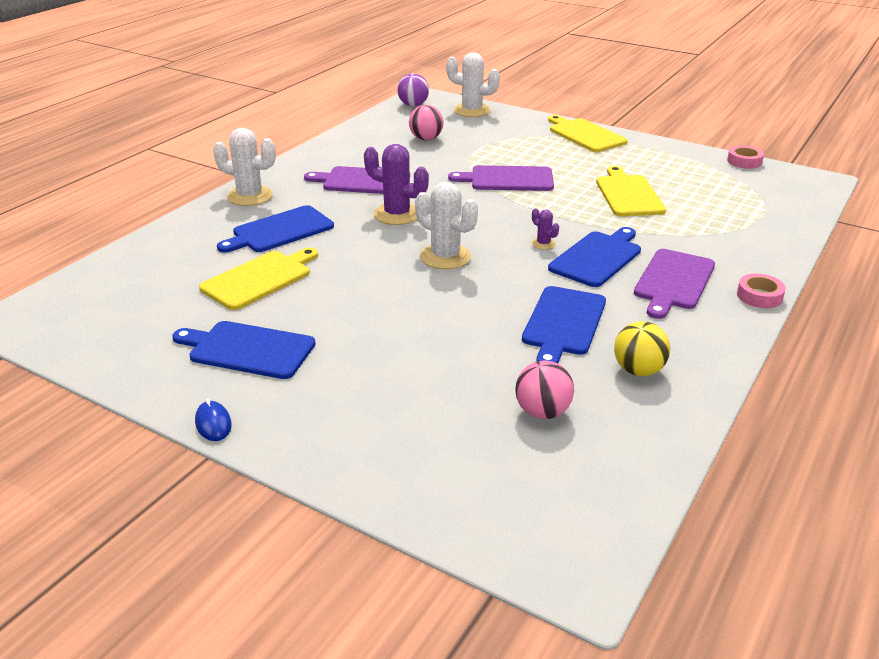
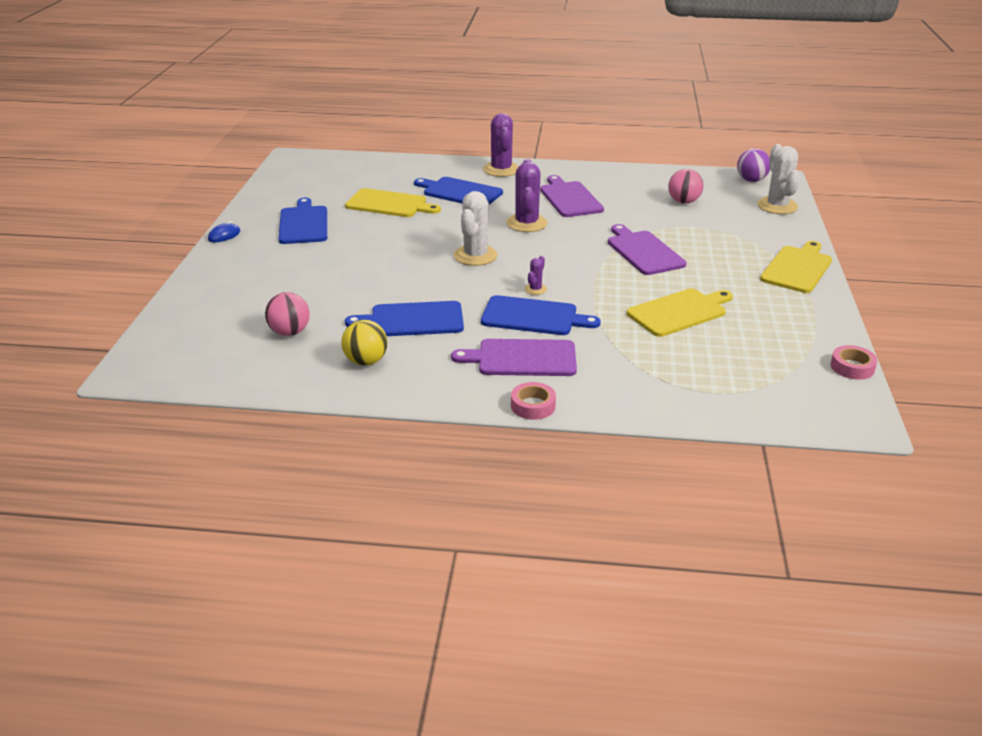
camera: 65 degrees right, 0 degrees up
white cactus [213,128,276,206] -> purple cactus [483,113,519,177]

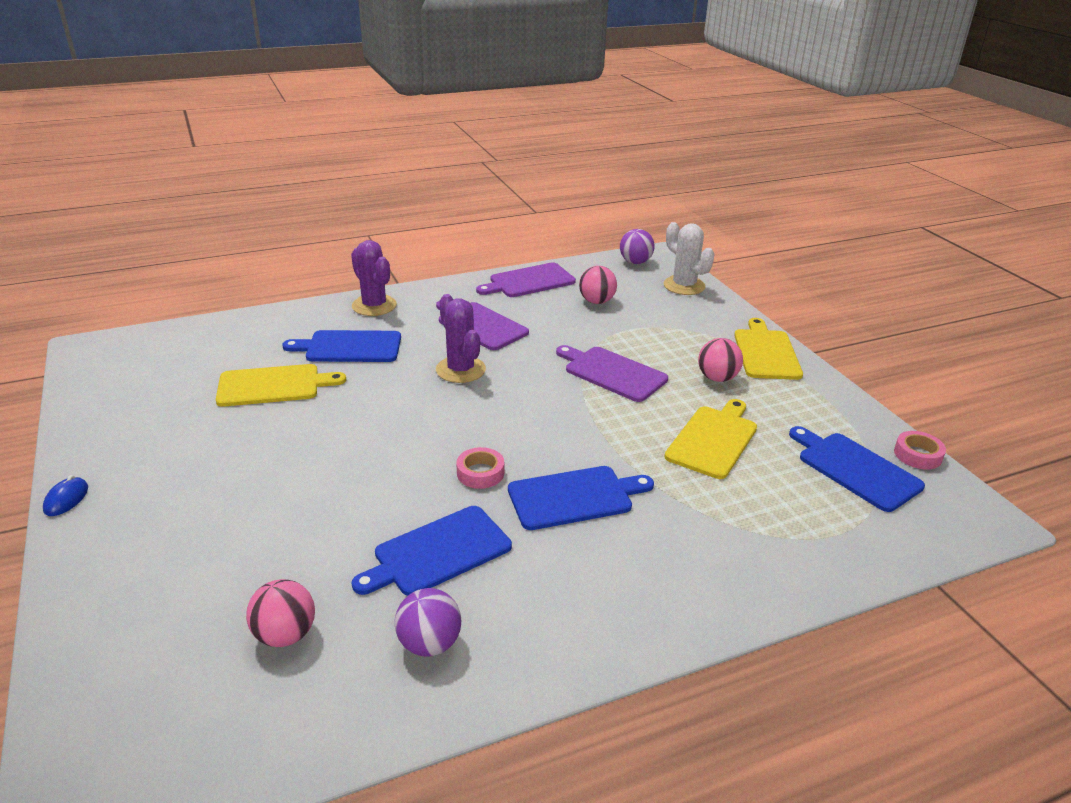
camera: 30 degrees left, 0 degrees up
blue cutting board [278,198,327,244] -> blue cutting board moved to [789,426,925,512]
yellow ball [341,320,387,365] -> purple ball [395,588,461,657]
purple cutting board [451,339,577,376] -> purple cutting board moved to [476,262,576,297]
white cactus [454,191,498,266] -> none
pink tape [511,382,556,420] -> pink tape moved to [456,447,504,489]
purple cactus [525,256,547,295] -> none
none -> pink ball [698,338,743,382]

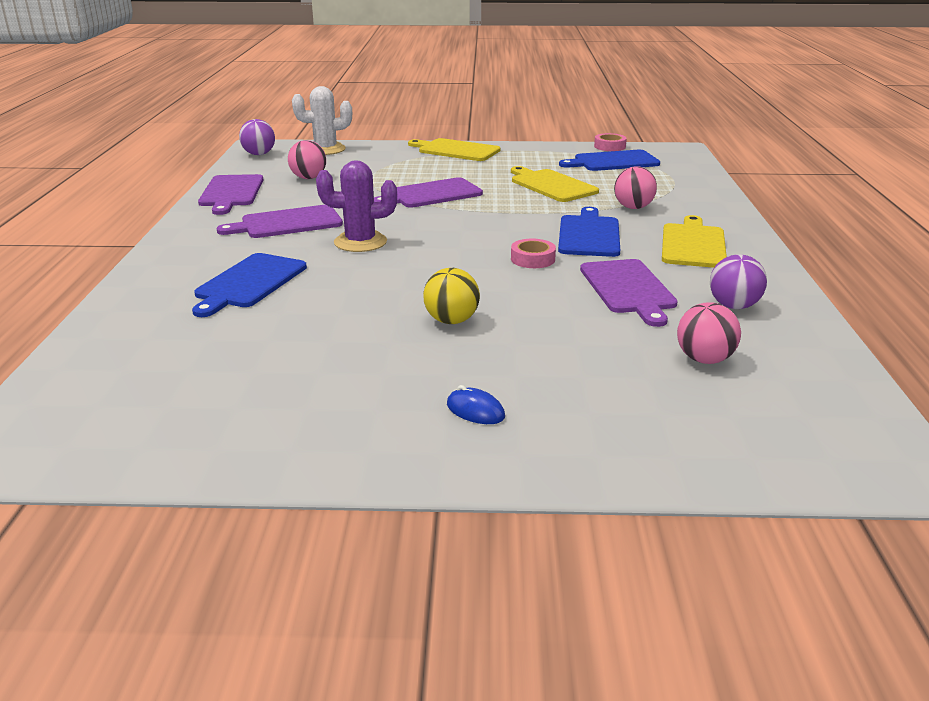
camera: 65 degrees left, 5 degrees down
blue mouse [43,475,88,516] -> blue mouse moved to [447,385,505,424]
yellow cutting board [216,364,346,407] -> yellow cutting board moved to [662,215,727,268]
purple cactus [351,240,397,316] -> none
blue cutting board [352,506,512,596] -> purple cutting board [580,259,678,327]
pink ball [698,338,743,382] -> pink ball moved to [614,166,657,209]
none -> yellow ball [423,268,480,324]

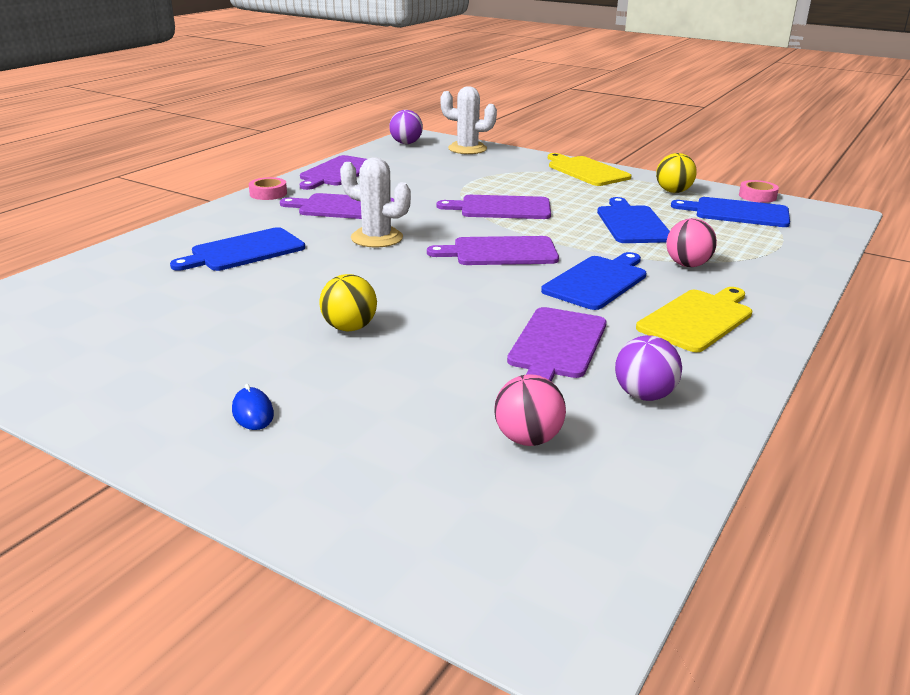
camera: 30 degrees right, 0 degrees up
pink ball [288,140,326,179] -> none
purple cactus [316,160,397,252] -> white cactus [340,157,411,248]
yellow cutting board [511,166,599,202] -> blue cutting board [597,197,670,243]
pink tape [511,239,556,268] -> pink tape moved to [249,177,287,200]
none -> purple cutting board [427,236,559,265]
none -> yellow ball [656,153,697,193]

